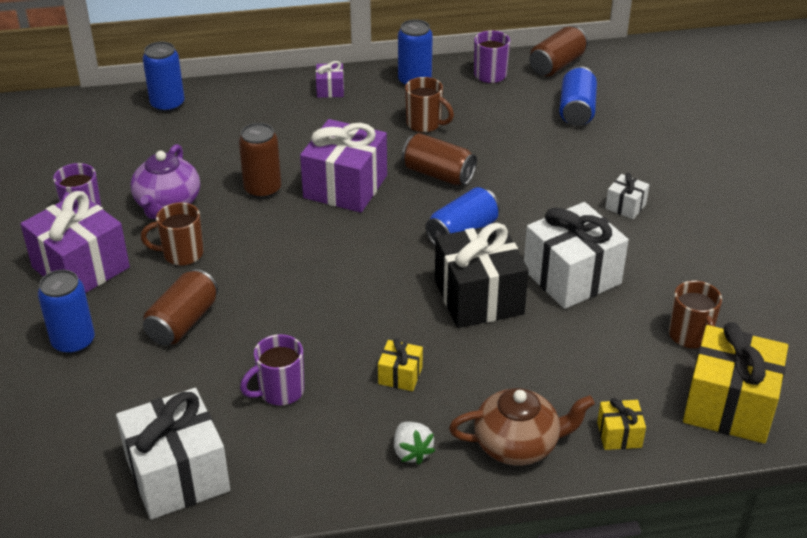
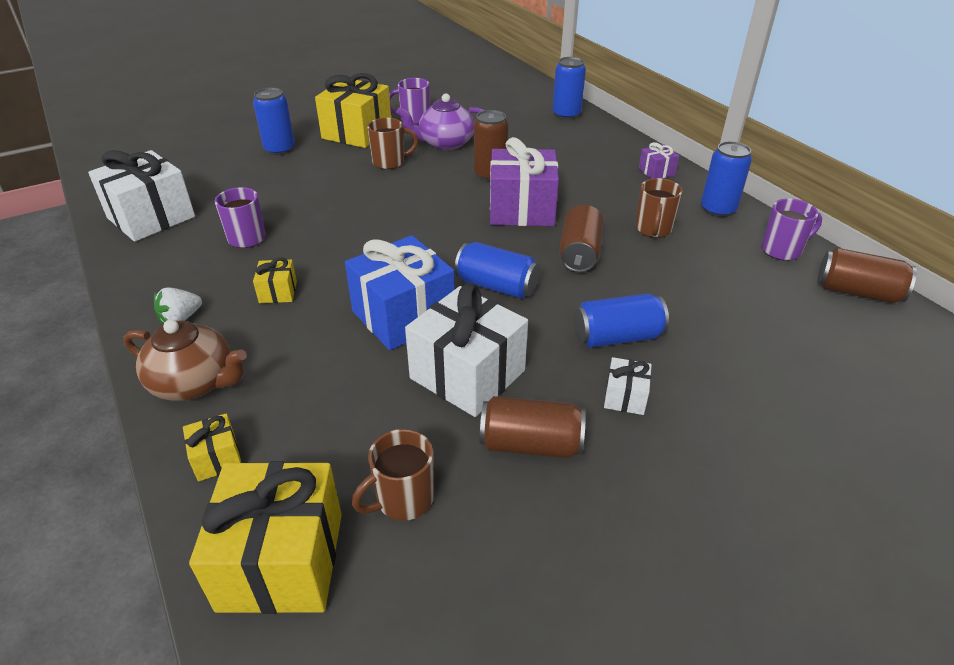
camera: 70 degrees right, 0 degrees up
purple gift [20,191,130,293] -> yellow gift [315,73,391,148]
brown mug [141,202,204,266] -> brown mug turned 105 degrees clockwise [367,118,418,169]
brown can [143,269,218,345] -> brown can moved to [480,396,586,458]
black gift [435,223,529,328] -> blue gift [345,235,455,350]
brown teapot [449,388,595,466] -> brown teapot turned 45 degrees counterclockwise [123,320,247,401]
blue can [559,66,597,126] -> blue can moved to [574,293,669,348]

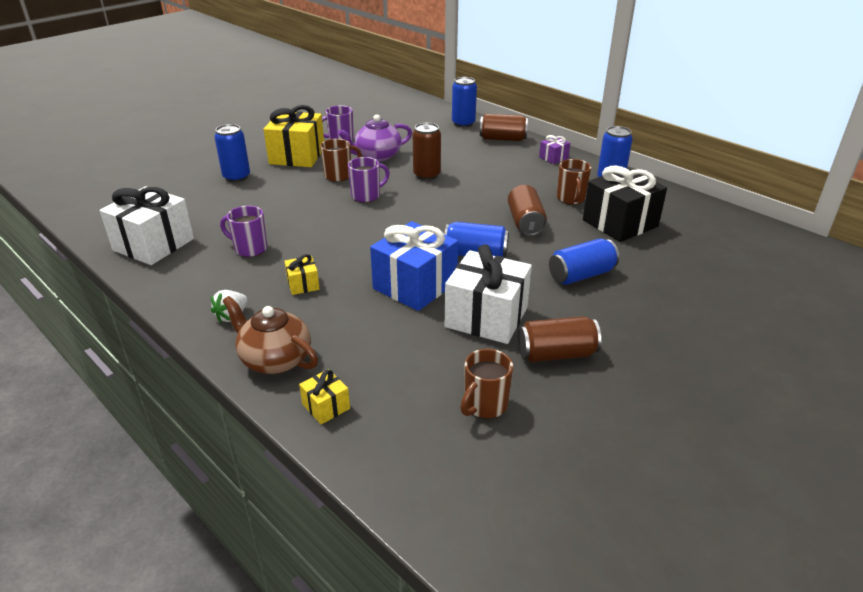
camera: 15 degrees left, 5 degrees down
brown teapot [123,320,247,401] -> brown teapot turned 150 degrees counterclockwise [222,296,318,374]
yellow gift [189,461,342,614] -> none
purple gift [490,137,559,226] -> none
white gift [604,357,652,415] -> none
purple mug [762,199,822,261] -> purple mug moved to [348,157,390,202]
brown can [818,248,917,303] -> brown can moved to [480,114,528,141]
none -> black gift [583,166,667,242]

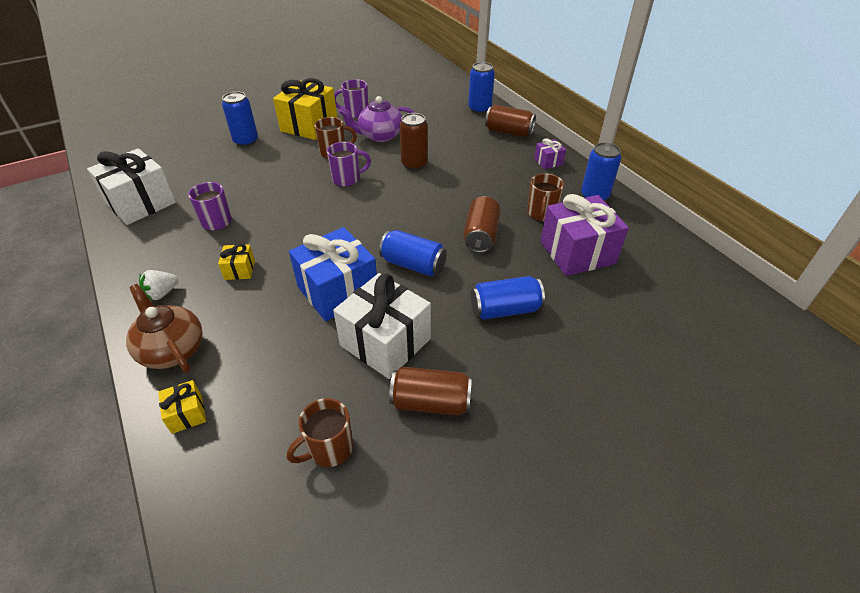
camera: 15 degrees right, 10 degrees up
black gift [583,166,667,242] -> purple gift [541,194,629,276]

